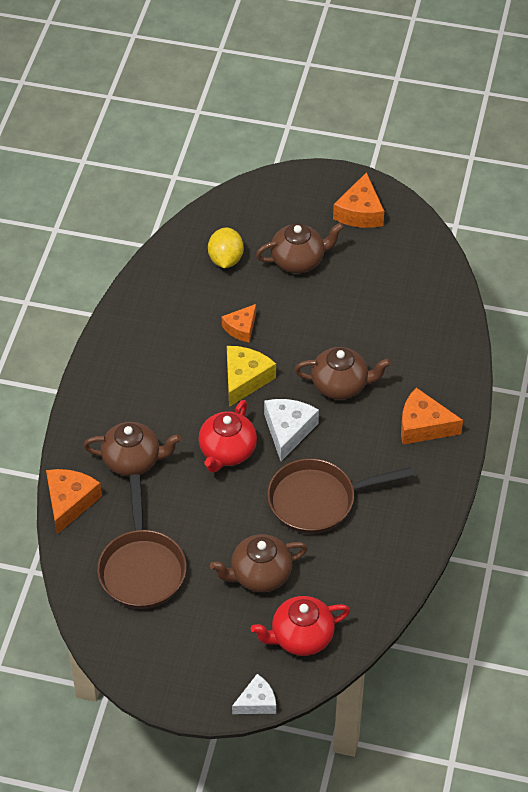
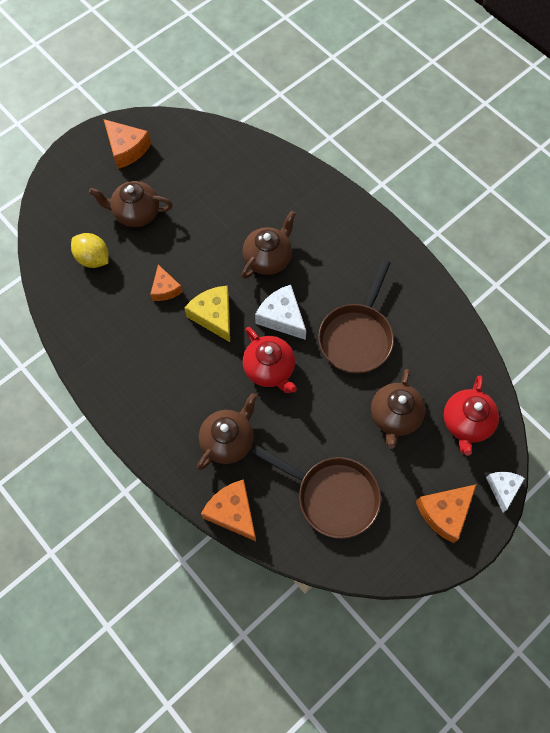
camera: 55 degrees left, 15 degrees up
brown teapot [256,223,344,273] -> brown teapot turned 105 degrees counterclockwise [89,181,173,227]
orange cheese [401,388,463,445] -> orange cheese moved to [416,484,477,543]

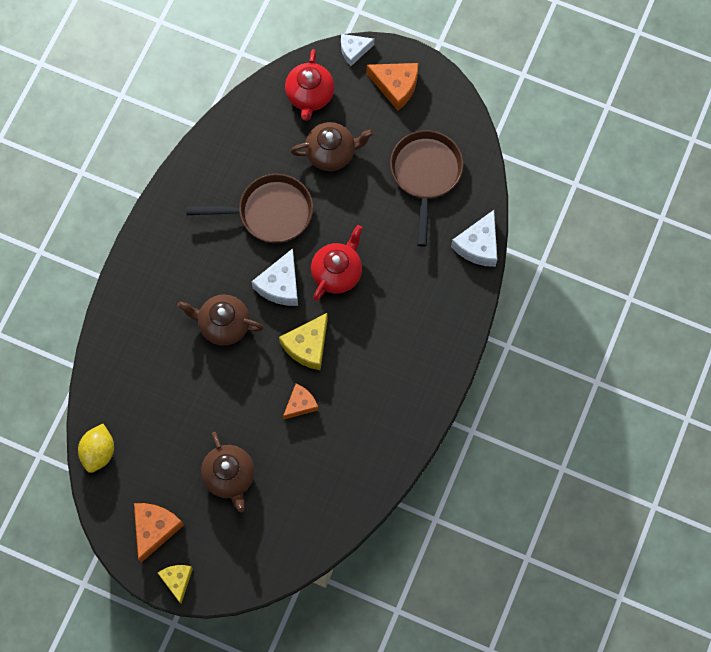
camera: 115 degrees left, 5 degrees up
yellow lemon [71,233,109,268] -> yellow lemon moved to [78,424,114,473]
brown teapot [197,393,257,470] -> none
orange cheese [201,479,256,541] -> white cheese [451,210,497,267]
red teapot [444,376,499,456] -> red teapot turned 105 degrees clockwise [285,49,334,121]
none -> yellow cheese [158,565,193,604]

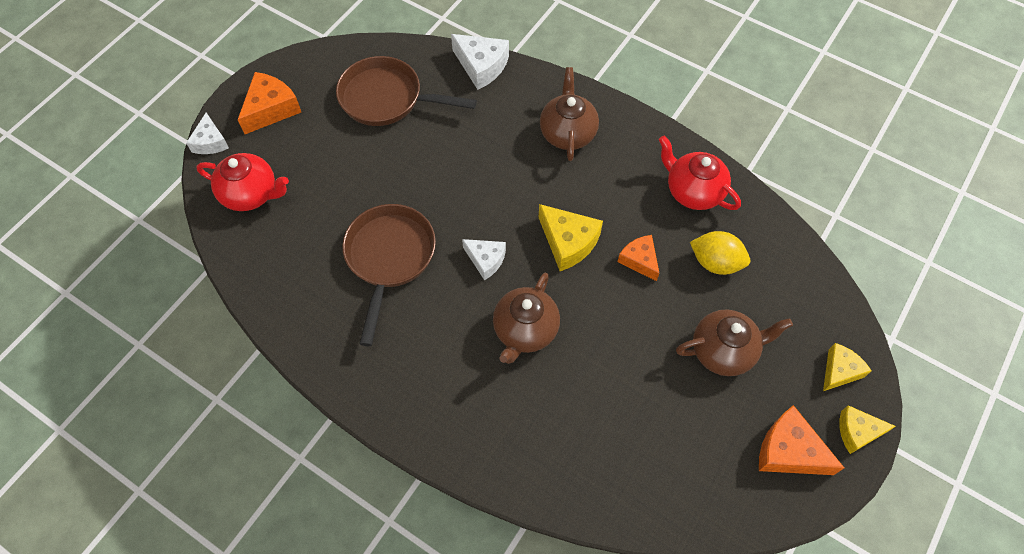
camera: 80 degrees left, 10 degrees down
yellow lemon [78,424,114,473] -> yellow lemon moved to [690,231,750,275]
white cheese [252,248,298,306] -> white cheese [462,239,506,280], size x0.66
brown teapot [290,122,374,171] -> brown teapot moved to [540,67,599,161]
red teapot [311,225,362,301] -> red teapot moved to [659,136,741,210]
none -> yellow cheese [823,343,871,391]

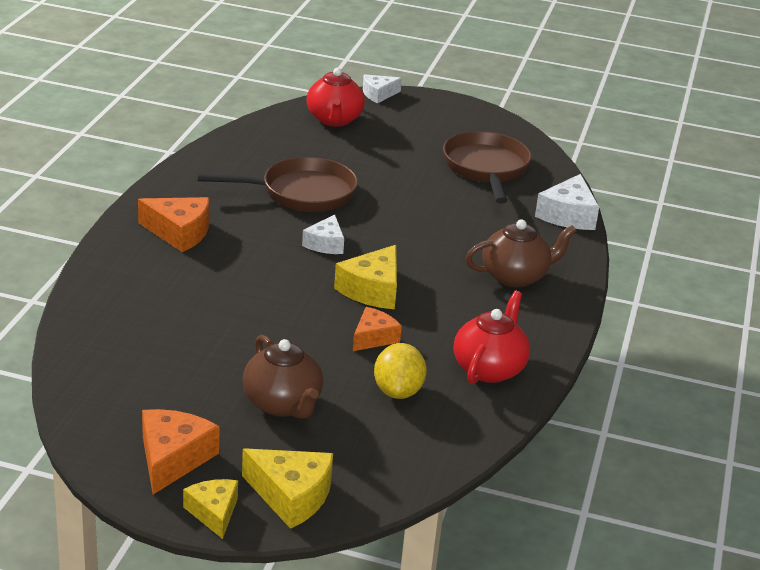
camera: 70 degrees right, 30 degrees down
orange cheese [238,72,301,134] -> orange cheese moved to [138,197,209,252]
brown teapot [493,273,560,364] -> none
yellow cheese [823,343,871,391] -> yellow cheese [242,448,333,529], size x1.52

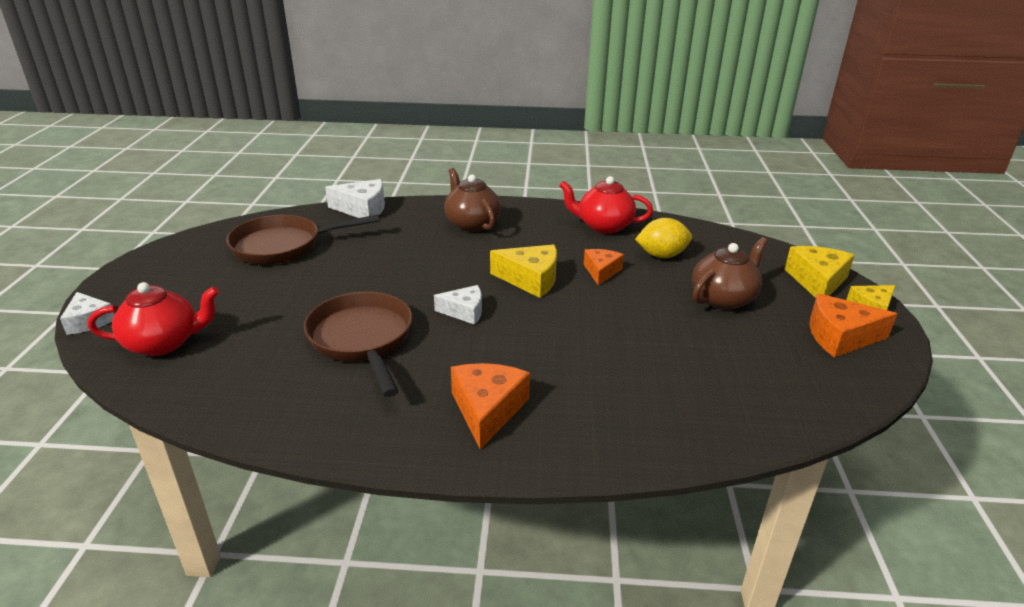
camera: 100 degrees left, 0 degrees up
orange cheese [353,307,402,351] -> orange cheese turned 75 degrees clockwise [584,249,624,286]

